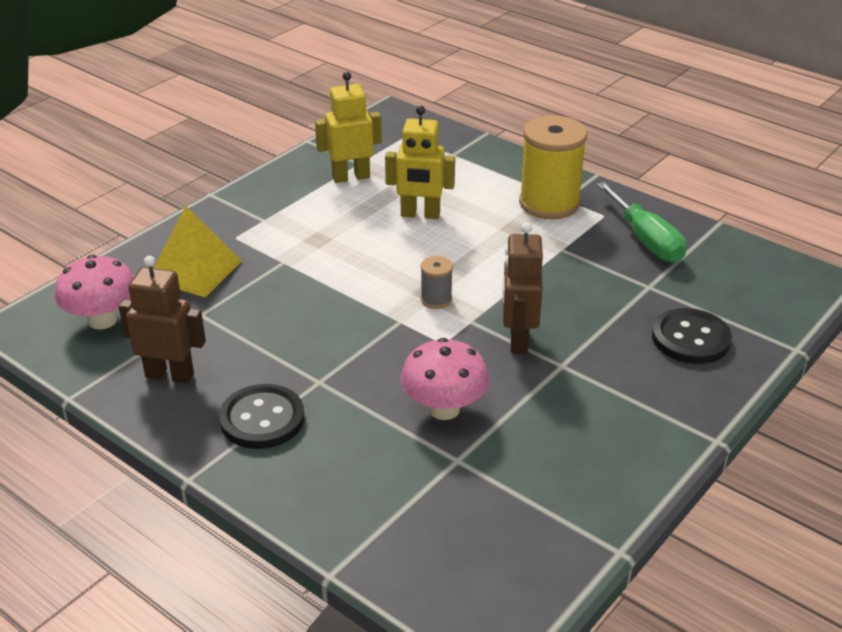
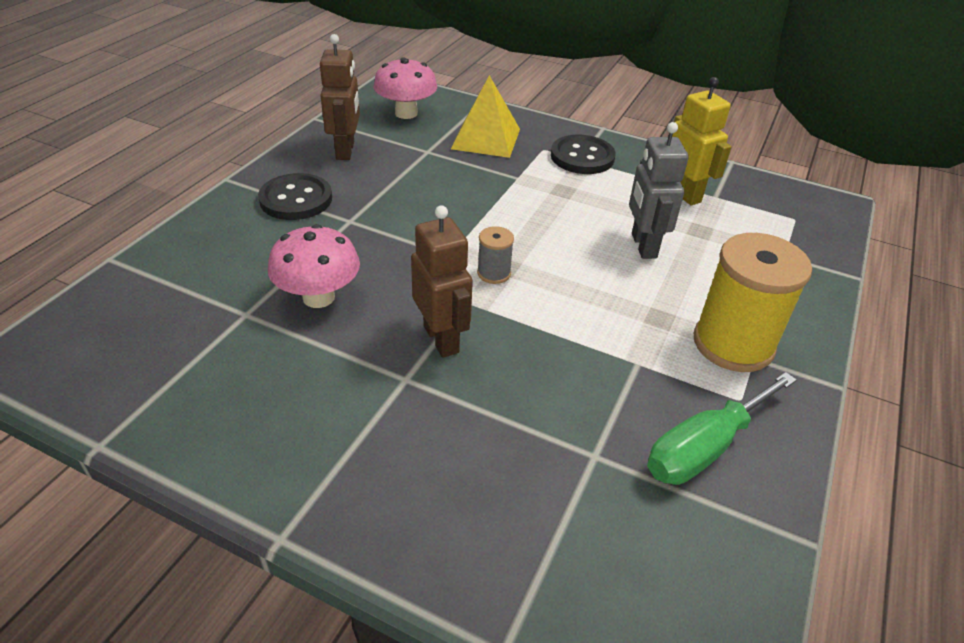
camera: 75 degrees right, 5 degrees up
yellow robot [385,106,455,219] -> grey robot [629,122,689,259]
brown robot [502,222,543,354] -> brown robot turned 75 degrees clockwise [411,205,473,358]
black button [652,308,732,364] -> black button moved to [551,135,616,174]

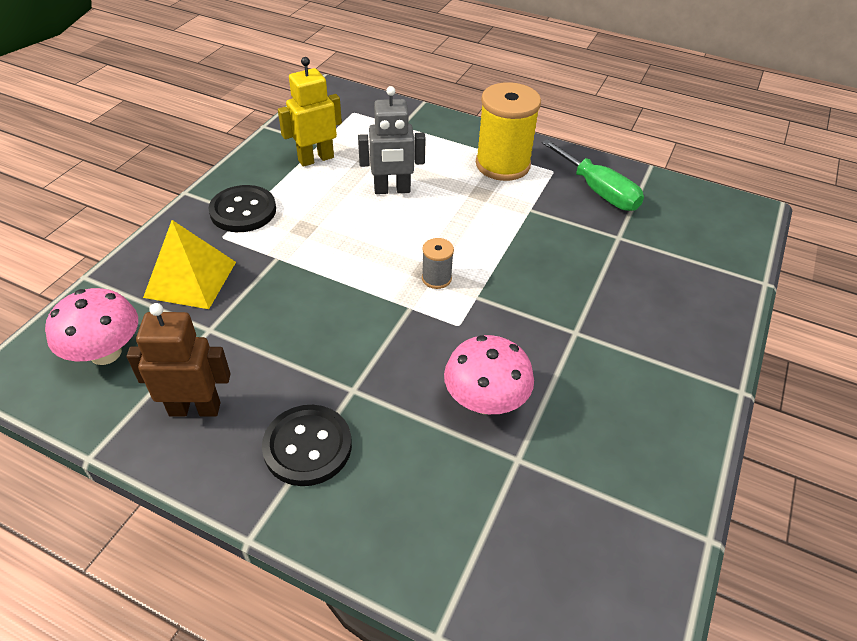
camera: 90 degrees left, 5 degrees up
brown robot [411,205,473,358] -> none

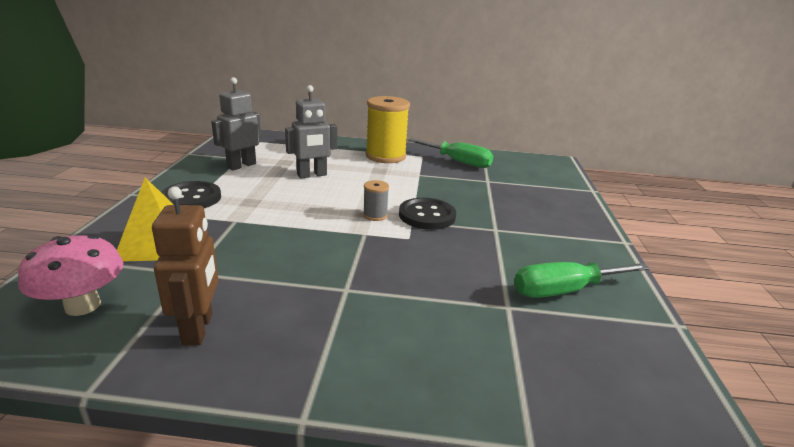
camera: 20 degrees left, 20 degrees down
brown robot [127,303,231,417] -> brown robot turned 105 degrees clockwise [152,187,219,346]
black button [262,405,352,486] -> black button moved to [399,198,456,230]
yellow robot [278,57,342,167] -> grey robot [211,77,261,170]
pink mushroom [444,335,534,414] -> none
none -> green screwdriver [514,262,650,298]

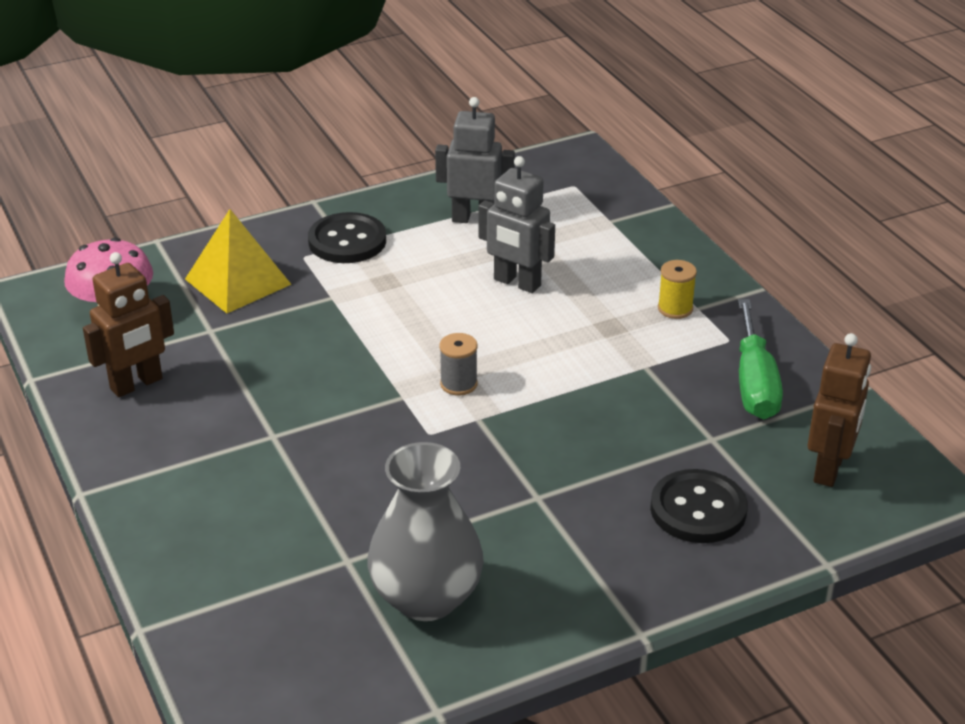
camera: 60 degrees right, 10 degrees up
yellow spool [366,96,410,163] -> yellow spool [658,260,697,319], size x0.46
black button [399,198,456,230] -> black button moved to [650,469,748,543]
green screwdriver [514,262,650,298] -> grey vase [367,442,484,621]
none -> brown robot [808,333,871,487]

